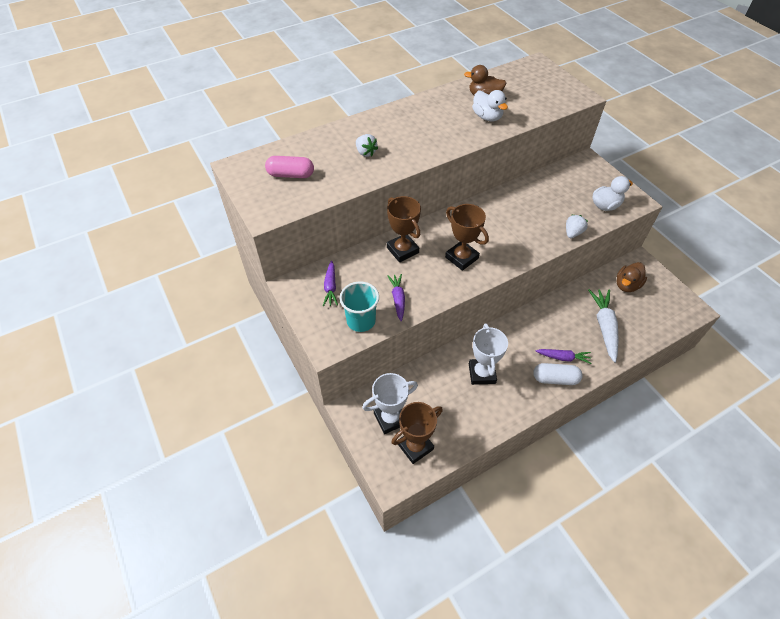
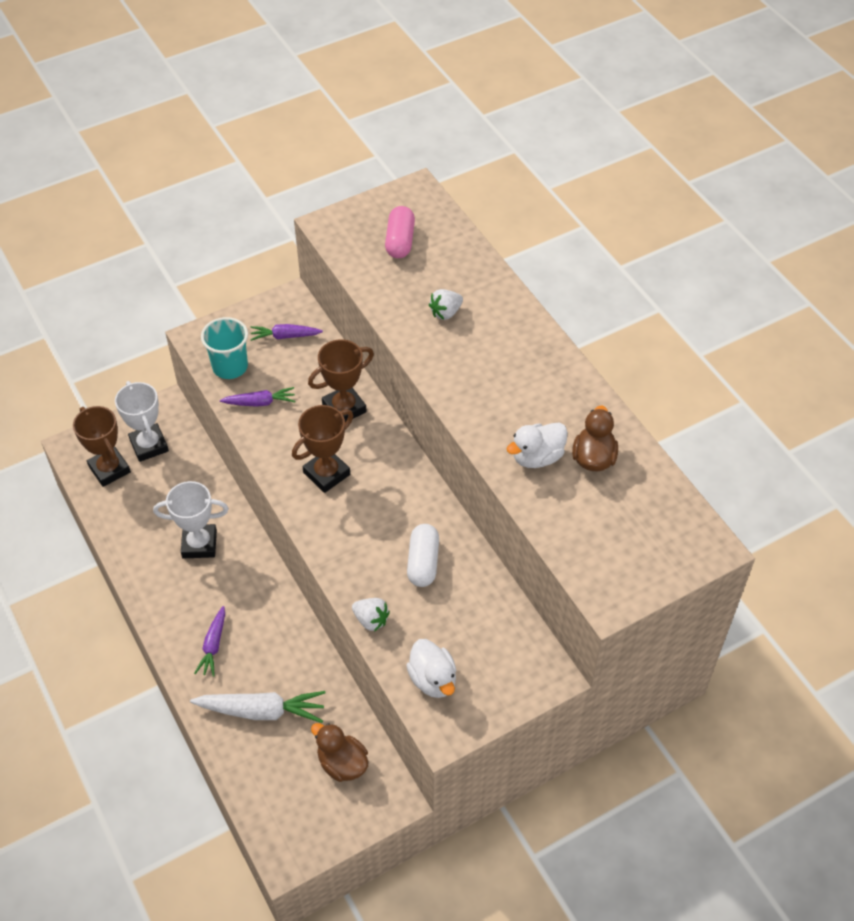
camera: 90 degrees right, 0 degrees up
white capsule [533,363,583,385] -> white capsule moved to [407,524,439,587]

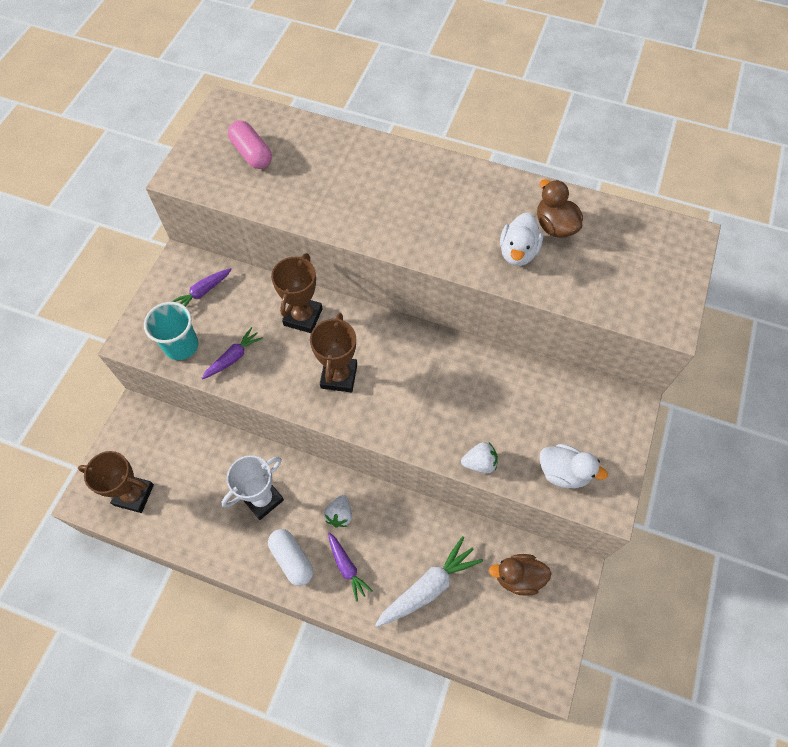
camera: 40 degrees left, 10 degrees up
white trophy [115,381,169,462] -> none
white capsule [407,524,439,587] -> white capsule moved to [268,529,313,586]
white strawberry [429,289,463,320] -> white strawberry moved to [324,495,352,527]

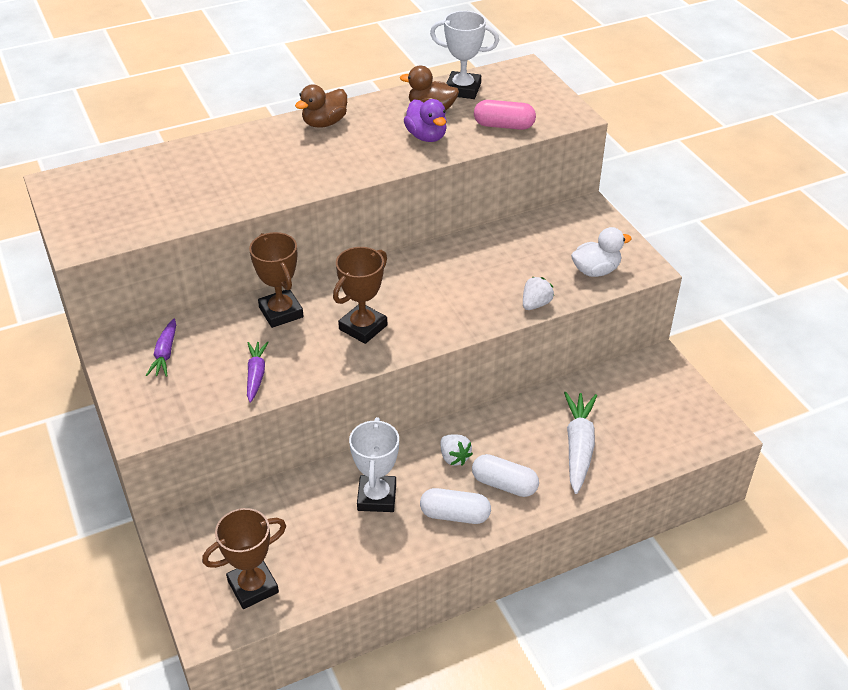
camera: 45 degrees left, 20 degrees down
turquoise cup [144,302,198,360] -> none
pink capsule [228,120,272,169] -> pink capsule moved to [474,100,536,130]
brown trophy [310,313,357,392] -> brown trophy turned 75 degrees clockwise [333,247,387,344]
purple carrot [328,532,373,602] -> white capsule [472,454,539,497]
brown duck [489,554,552,596] -> brown duck moved to [295,85,347,128]
white duck [500,213,543,266] -> purple duck [404,99,447,142]
none -> white trophy [430,11,499,99]

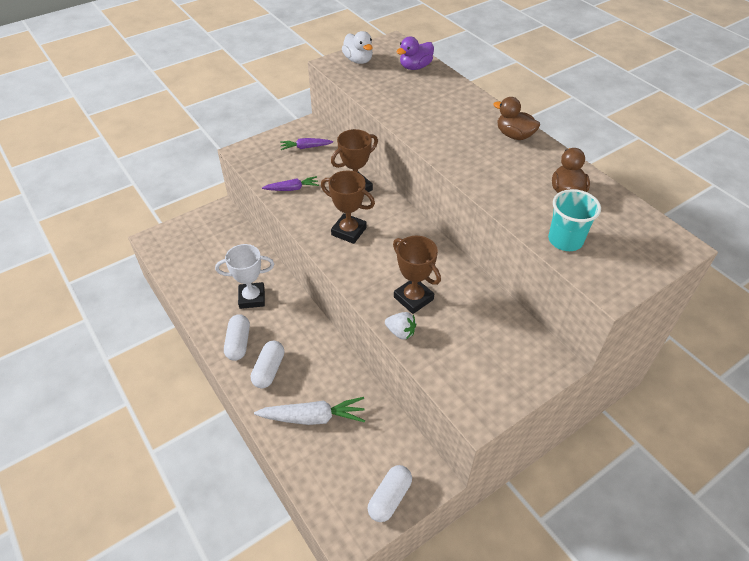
camera: 80 degrees right, 5 degrees up
brown trophy [202,508,286,609] -> brown trophy moved to [393,236,441,314]
purple duck [404,99,447,142] -> purple duck moved to [396,37,434,70]
white trophy [430,11,499,99] -> none
white strawberry [441,435,473,466] -> none
pink capsule [474,100,536,130] -> turquoise cup [548,189,601,251]
white duck [571,227,632,277] -> white duck moved to [342,31,373,64]
none -> white capsule [368,465,412,522]

